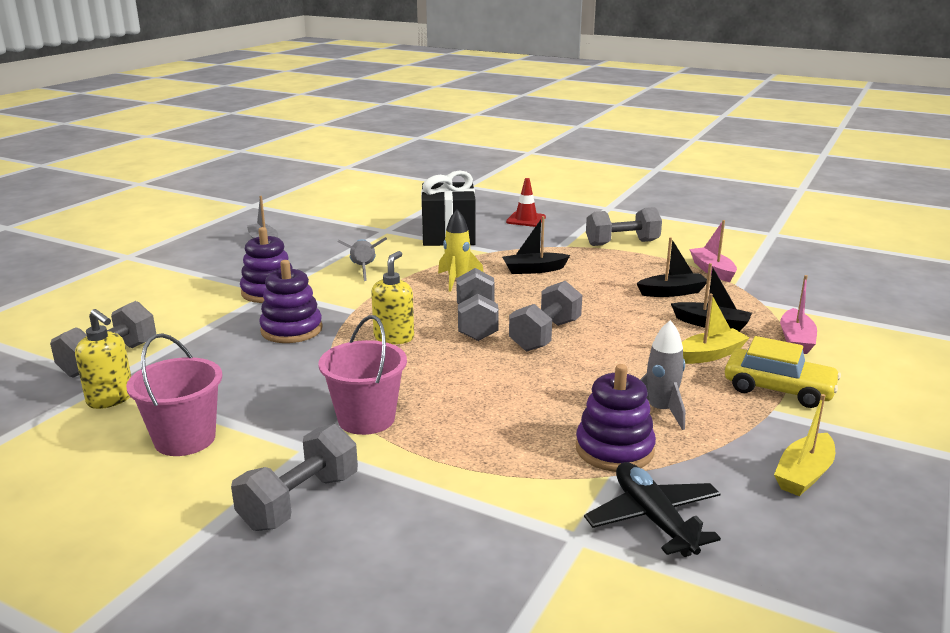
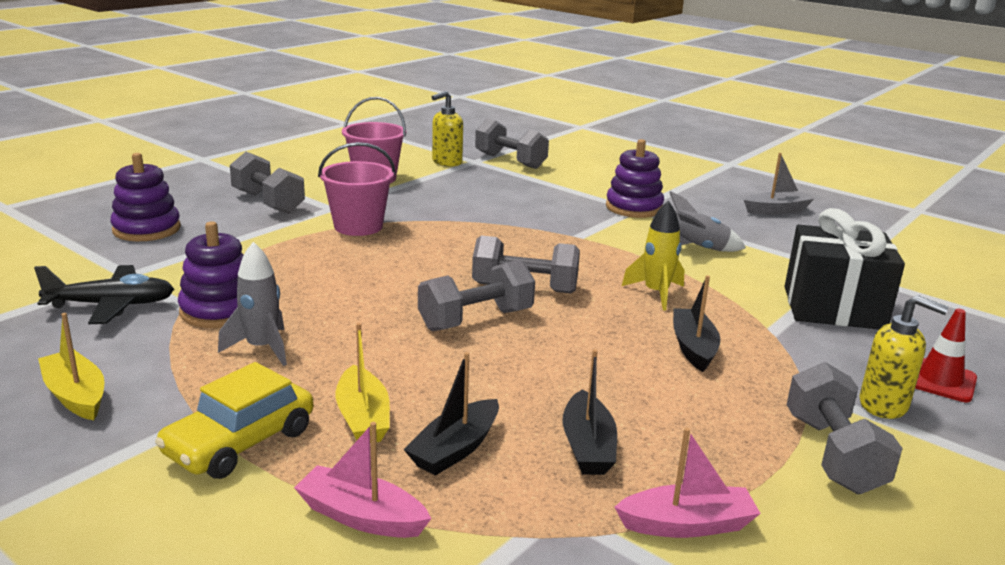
camera: 100 degrees right, 0 degrees up
purple stacking toy [259,260,323,343] -> purple stacking toy moved to [110,153,181,241]
yellow soap dispenser [371,251,414,344] -> yellow soap dispenser moved to [860,295,948,419]
grey dumbbell [509,281,582,352] -> grey dumbbell turned 75 degrees counterclockwise [418,260,535,331]

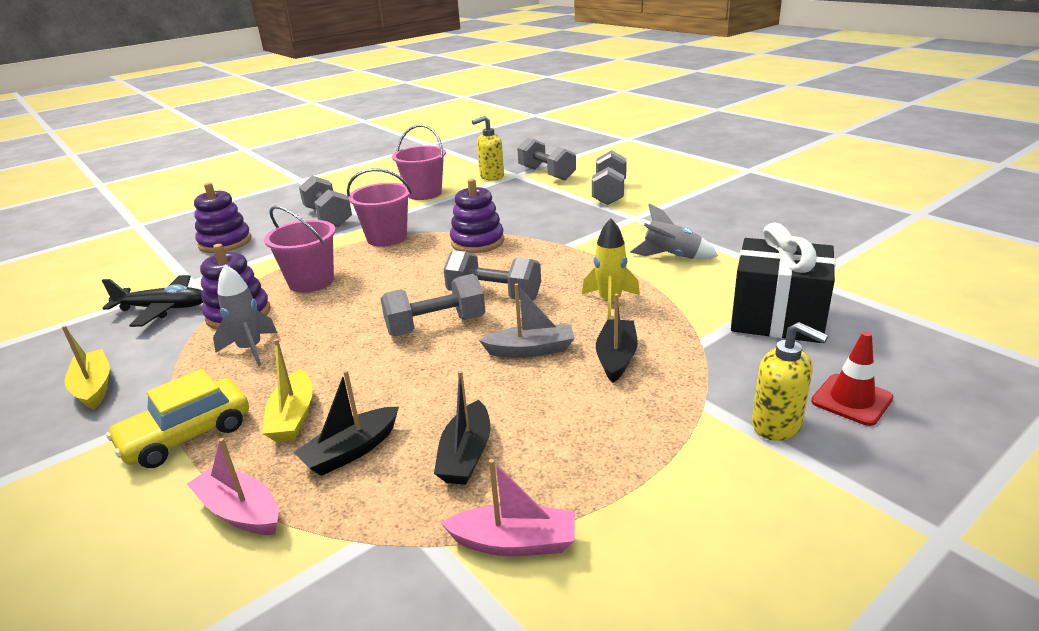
camera: 15 degrees right, 5 degrees up
purple stacking toy [606,139,664,218] -> purple stacking toy moved to [450,178,504,253]
grey boat [744,153,814,215] -> grey boat moved to [479,283,575,358]
grey dumbbell [787,362,903,494] -> grey dumbbell moved to [592,150,627,205]
none -> pink bucket [264,206,336,292]

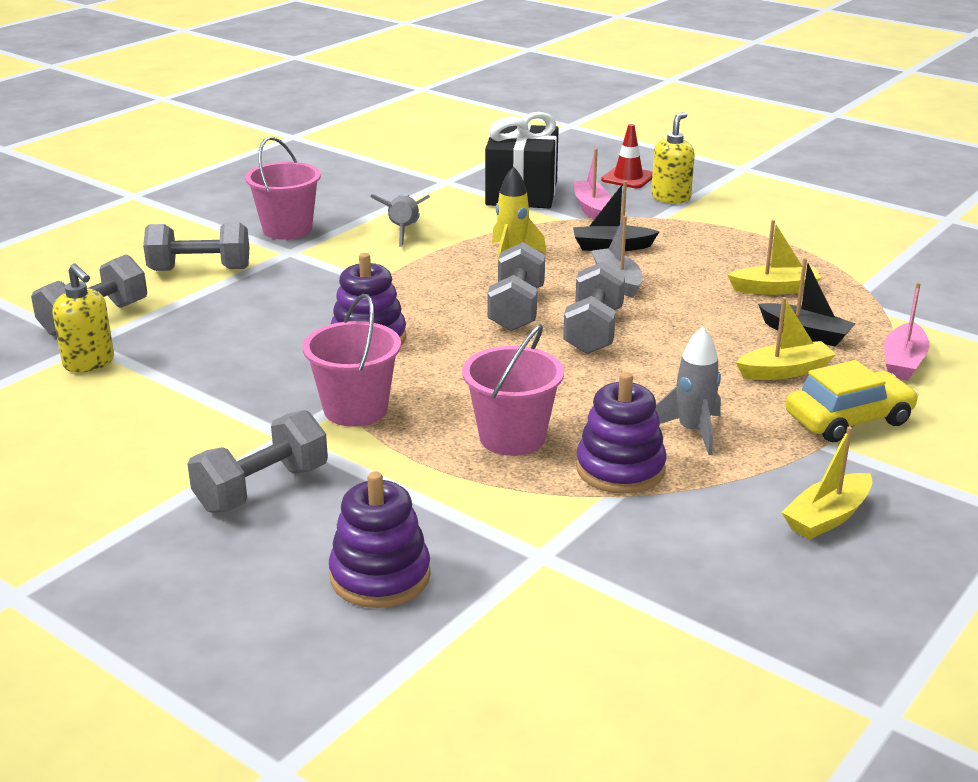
camera: 105 degrees left, 0 degrees up
black plane [101,275,203,327] -> none
yellow car [106,369,249,468] -> yellow car turned 60 degrees counterclockwise [786,360,919,442]
grey dumbbell [380,274,485,336] -> grey dumbbell turned 45 degrees clockwise [563,261,625,354]
pink bucket [392,124,446,200] -> pink bucket moved to [245,137,321,240]
black boat [434,370,491,485] -> yellow boat [727,220,821,295]
pink boat [441,459,575,556] -> pink boat moved to [574,148,610,220]

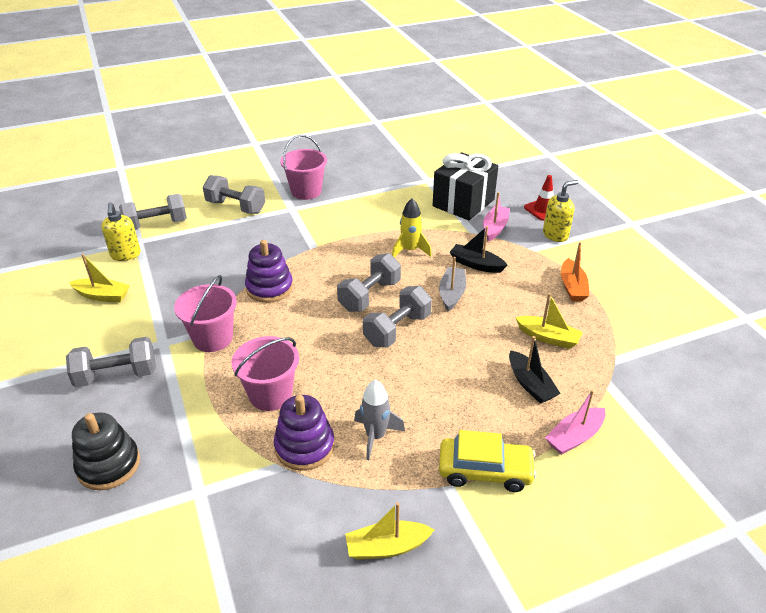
camera: 30 degrees right, 10 degrees up
purple stacking toy [329,471,431,608] -> black stacking toy [72,412,140,490]
grey rocket [370,194,430,247] -> none
yellow boat [736,297,836,380] -> yellow boat moved to [69,254,130,302]
none -> orange boat [561,242,589,301]

